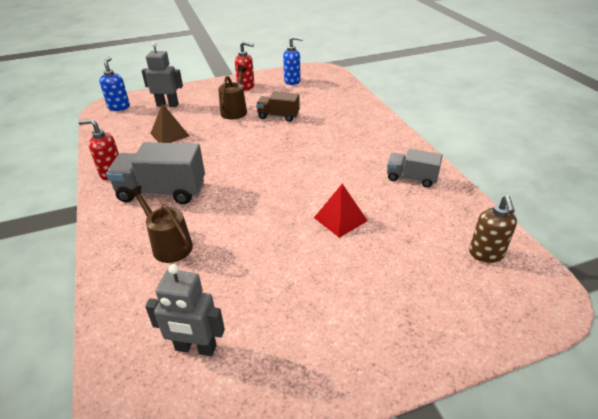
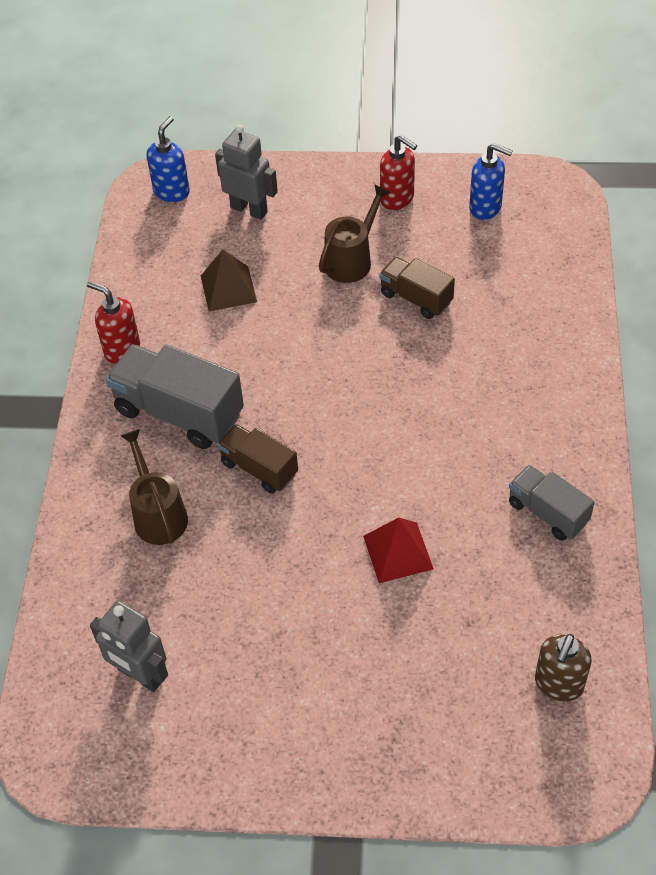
camera: 25 degrees right, 15 degrees up
none -> brown truck [217,424,298,494]

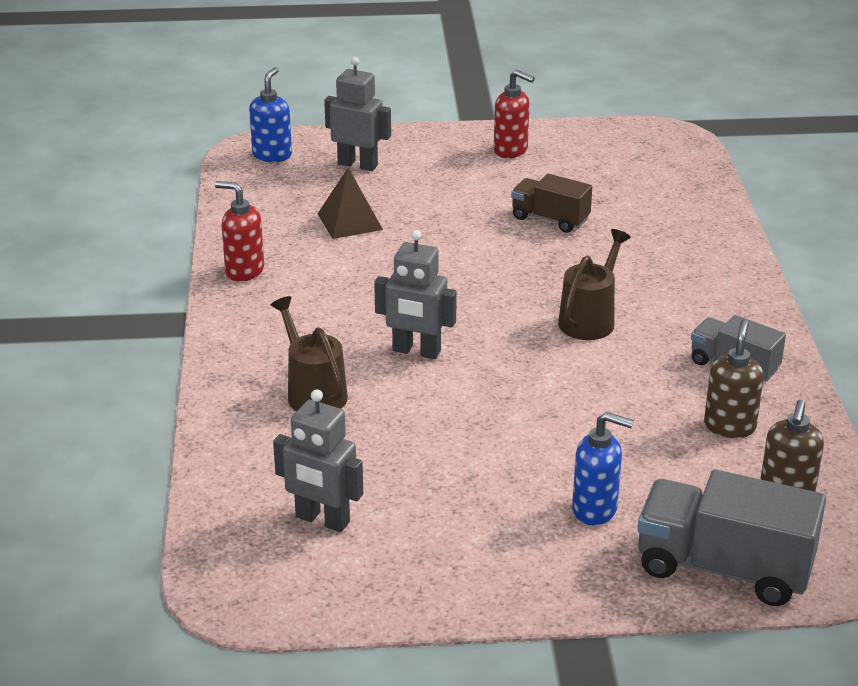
camera: 10 degrees left, 20 degrees down
grey truck [106,344,244,449] -> grey truck moved to [637,469,826,606]
brown truck [217,424,298,494] -> grey robot [374,230,457,359]
brown watering can [319,184,391,283] -> brown watering can moved to [558,229,631,340]
red pyramid [363,517,434,583] -> none
blue soap dispenser [469,143,513,220] -> blue soap dispenser moved to [572,412,634,525]
none -> brown soap dispenser [704,319,764,438]

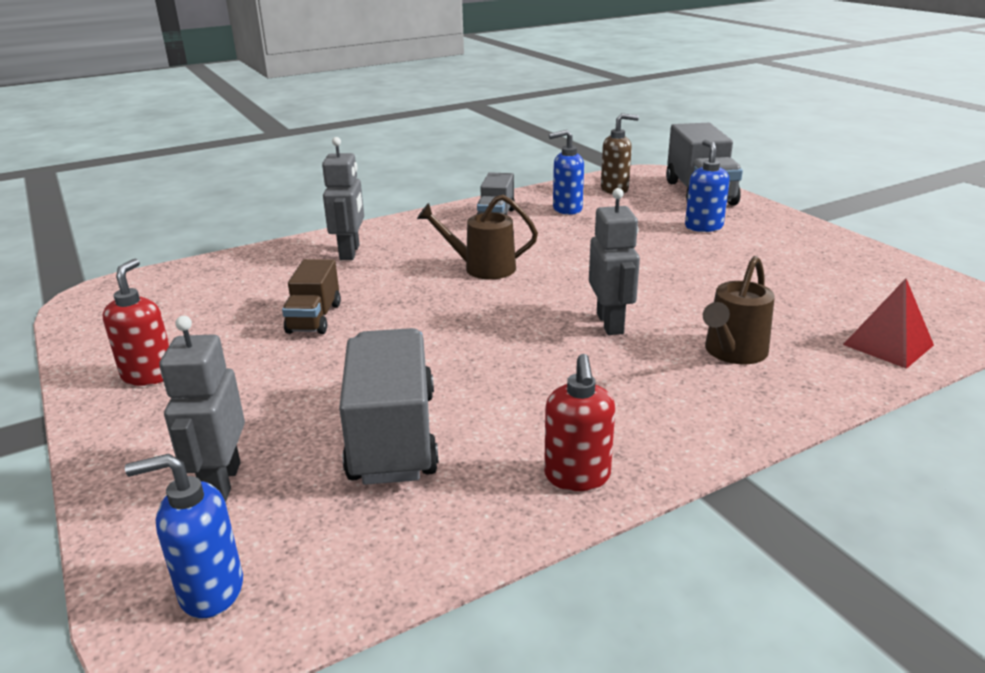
camera: 115 degrees left, 5 degrees down
grey robot [273,389,363,532] -> grey robot moved to [322,137,364,260]
brown pyramid [317,168,383,239] -> grey truck [339,328,439,485]
brown soap dispenser [704,319,764,438] -> blue soap dispenser [549,130,584,215]
none -> red pyramid [843,278,934,369]

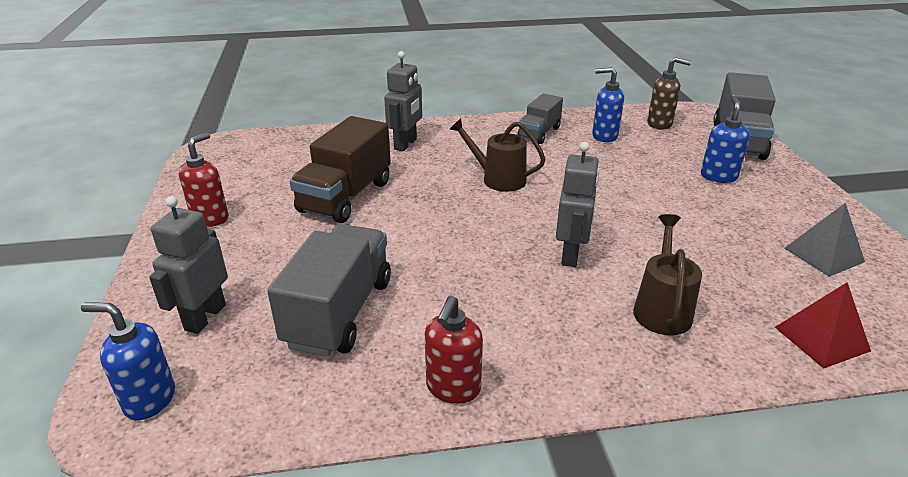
camera: 20 degrees right, 5 degrees up
brown truck [282,259,341,334] -> brown truck [289,116,391,223], size x1.68
brown watering can [703,256,775,364] -> brown watering can turned 135 degrees clockwise [633,214,702,335]
none -> grey pyramid [784,203,865,277]

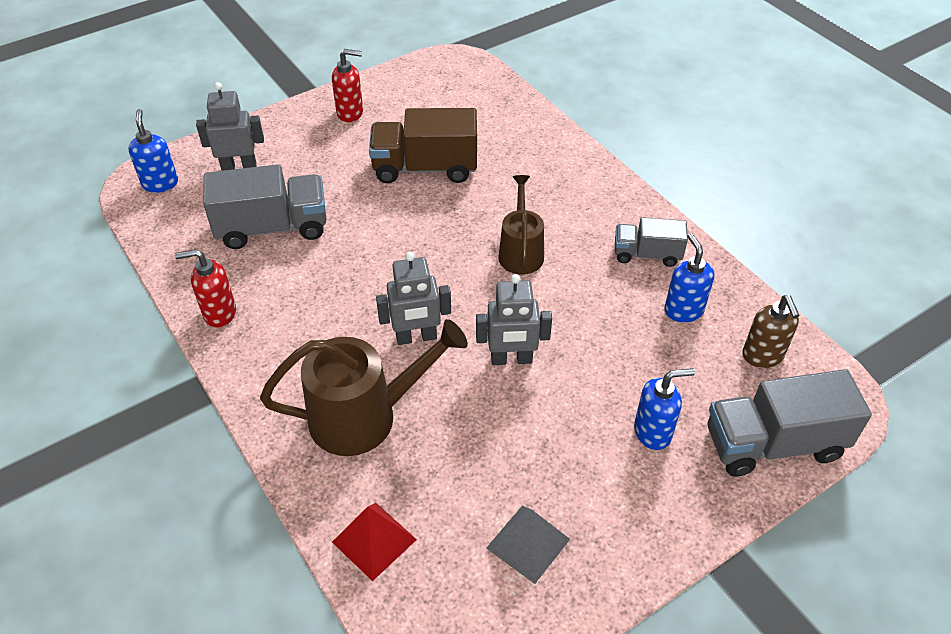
camera: 65 degrees right, 15 degrees up
grey robot [384,51,422,151] -> grey robot moved to [476,274,552,365]
brown watering can [633,214,702,335] -> brown watering can [260,319,468,456], size x1.60

